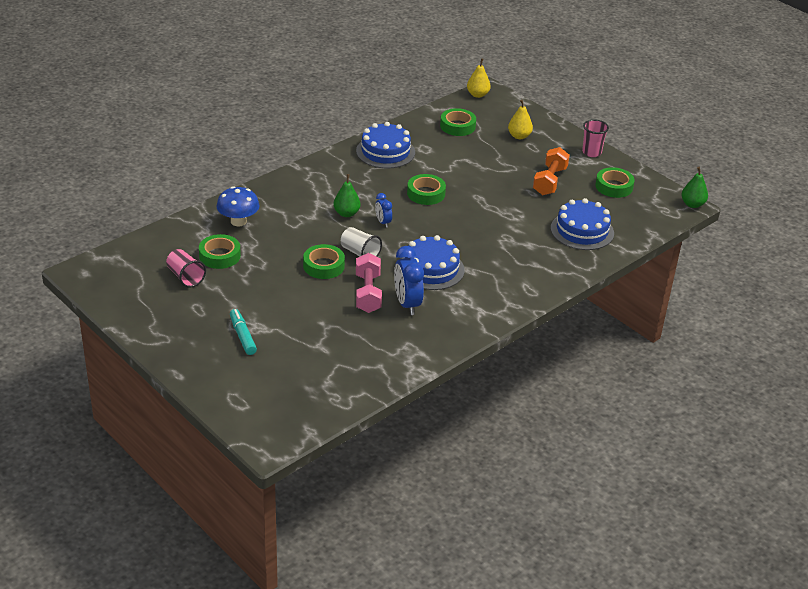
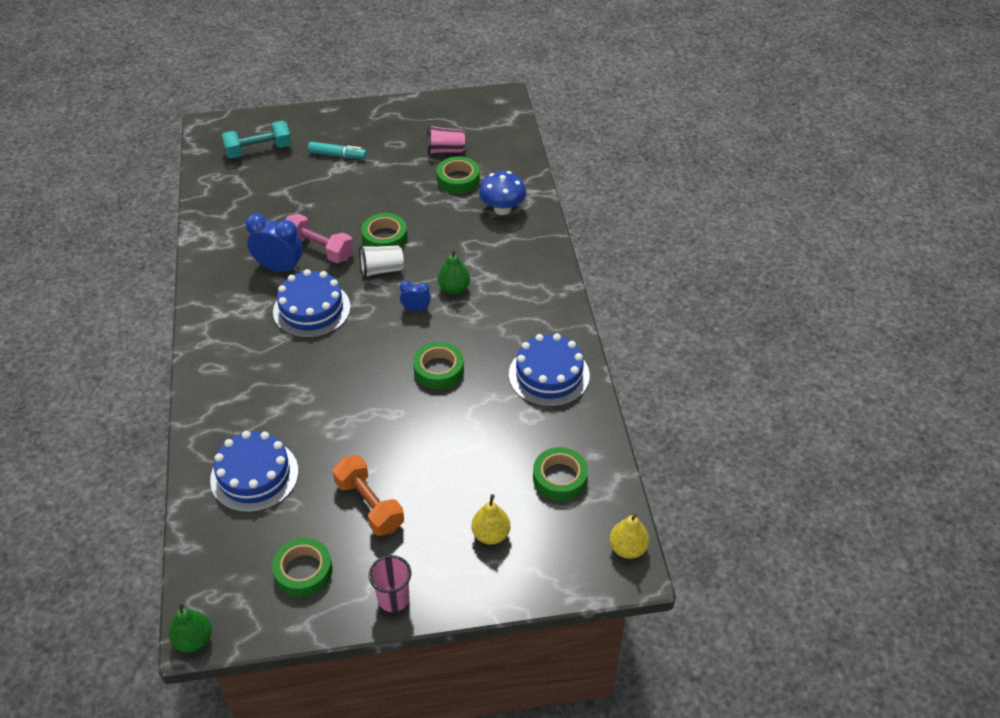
camera: 125 degrees right, 10 degrees up
none -> turquoise dumbbell [222,120,292,158]

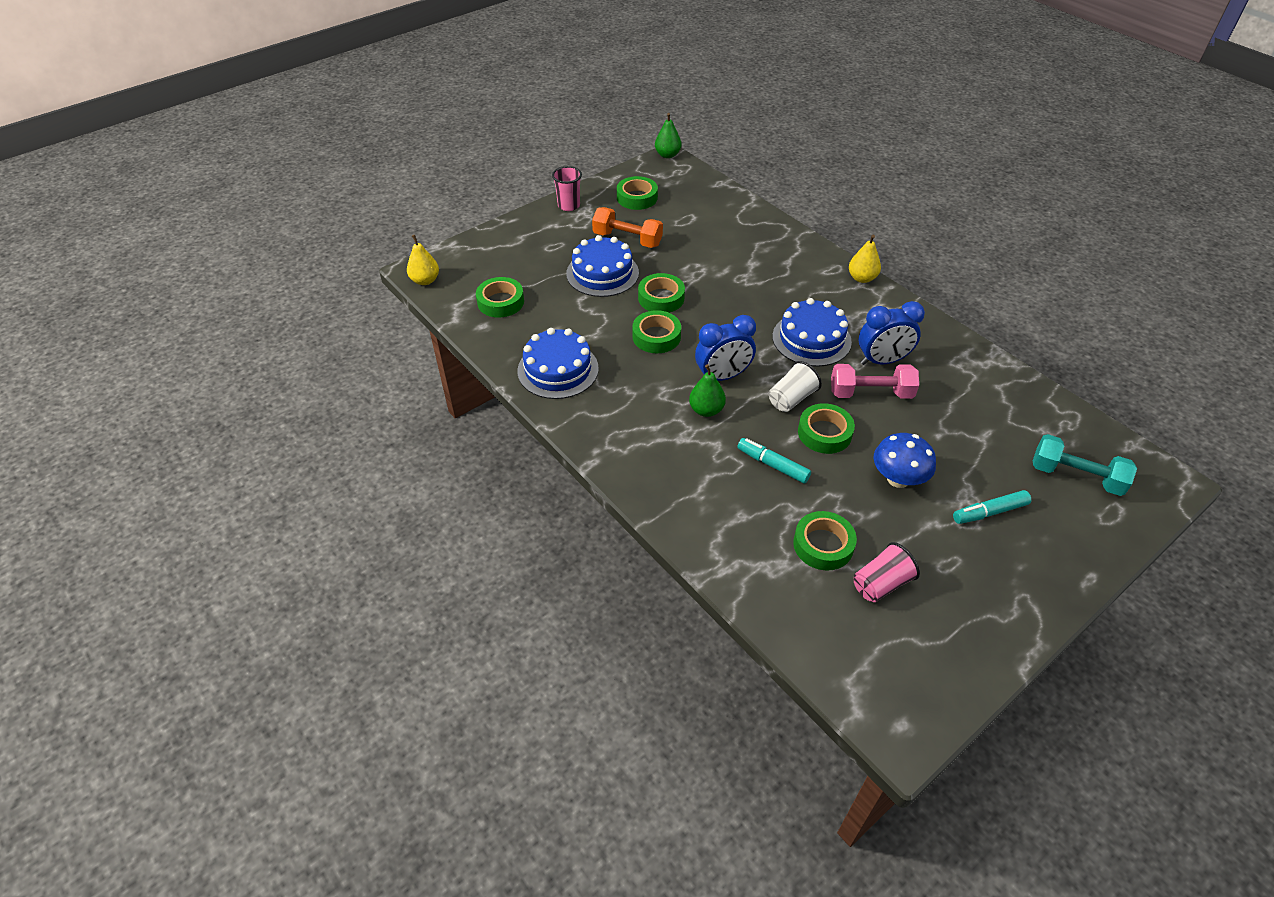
camera: 150 degrees right, 0 degrees up
blue cake [210,431,298,513] -> blue cake moved to [566,235,639,297]
turquoise dumbbell [222,120,292,158] -> turquoise dumbbell turned 75 degrees clockwise [1033,434,1137,496]
blue clock [400,281,431,312] -> blue clock [695,315,756,381], size x1.83
yellow pear [471,494,510,545] -> yellow pear moved to [849,235,881,283]
blue mushroom [479,171,526,215] -> blue mushroom moved to [874,433,936,488]
none -> green tape [638,273,685,313]
none -> turquoise marker [737,438,811,484]

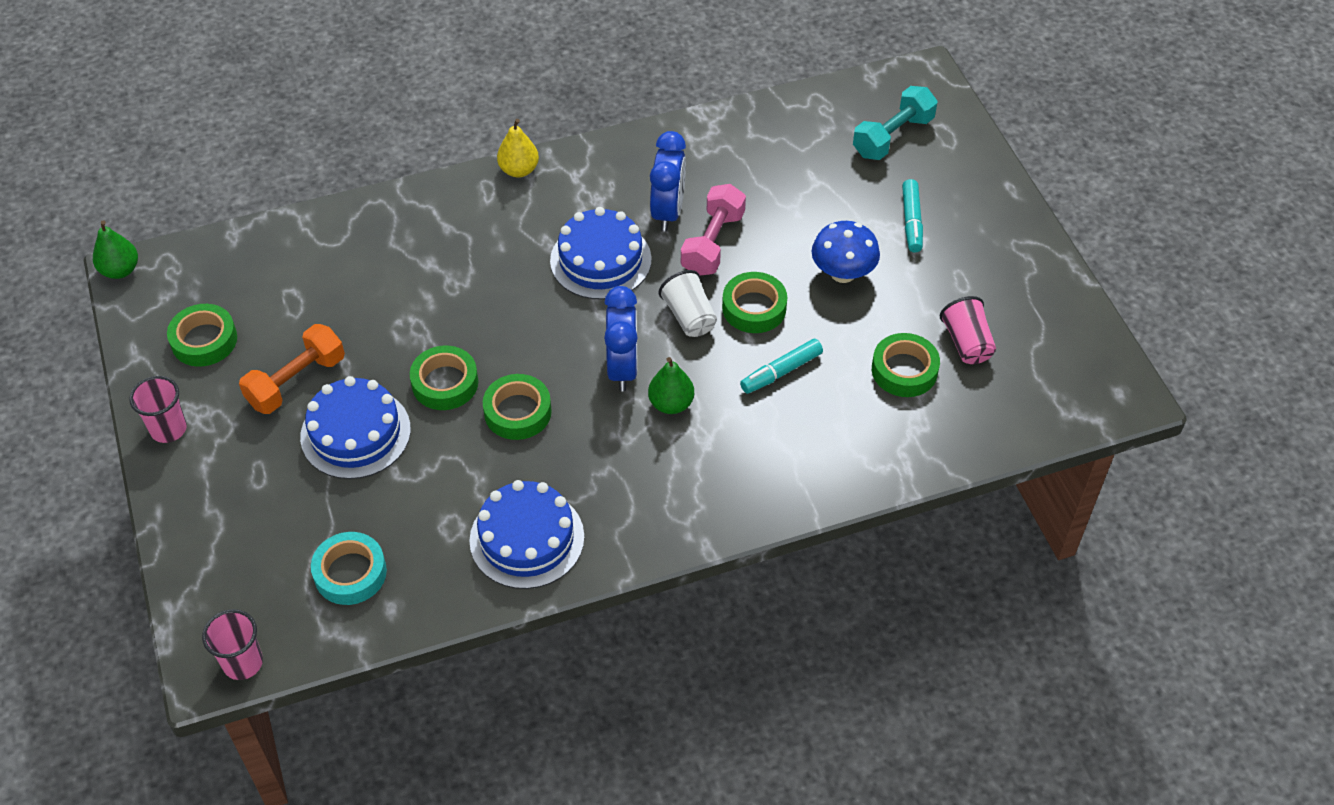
camera: 70 degrees left, 5 degrees up
yellow pear [407,235,439,285] -> pink cup [202,609,263,680]
green tape [476,277,524,318] -> turquoise tape [311,532,387,605]

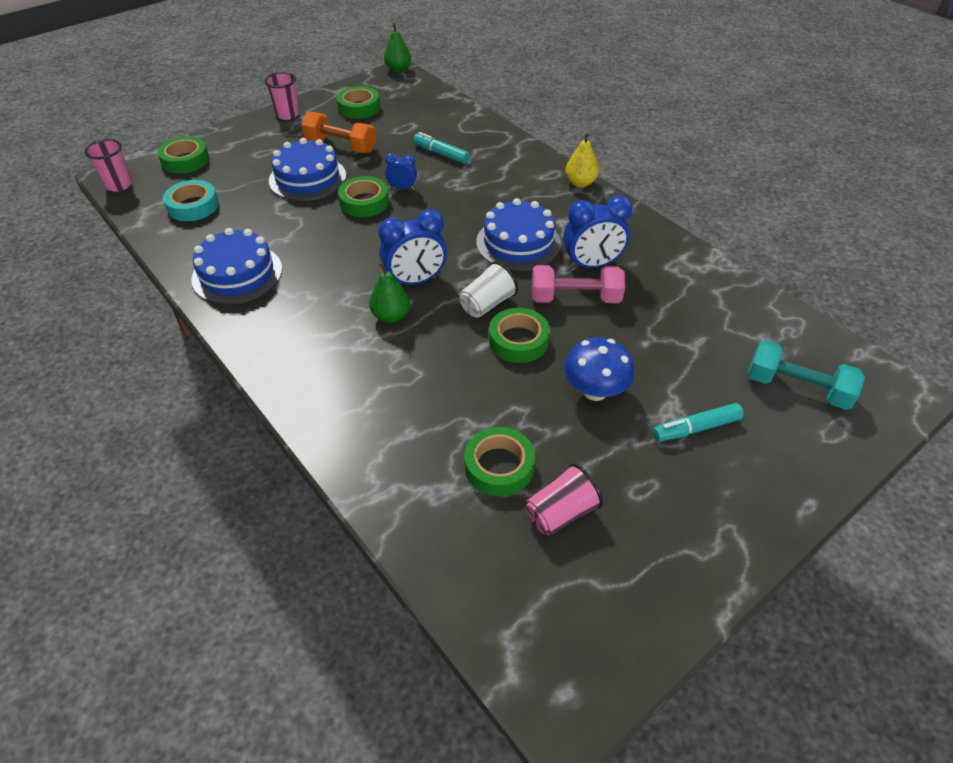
camera: 70 degrees right, 5 degrees down
green tape [483,374,552,440] -> green tape moved to [157,136,209,174]
turquoise marker [740,339,823,394] -> turquoise marker moved to [413,132,470,164]
none -> blue clock [385,153,417,190]

